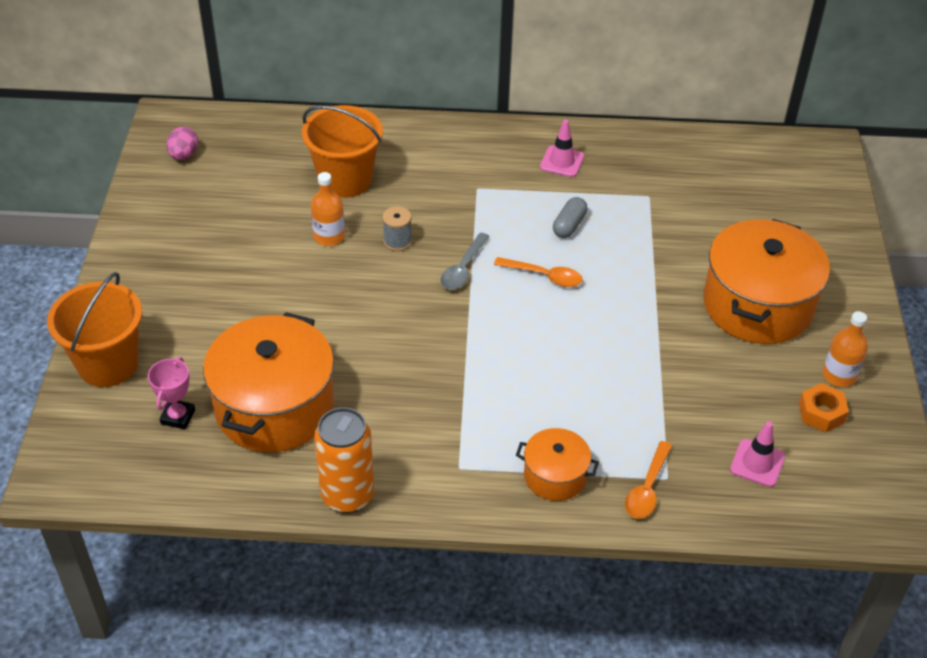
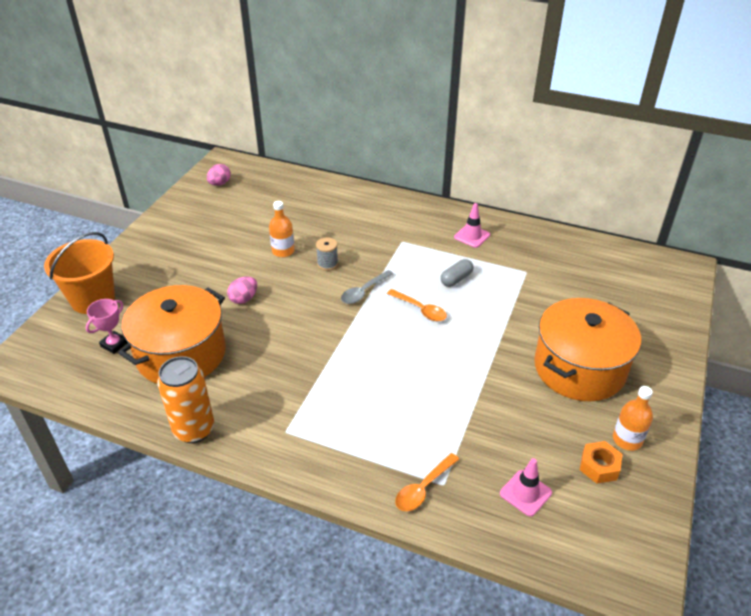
camera: 20 degrees right, 5 degrees down
orange bucket [302,105,383,198] -> none
orange pot [516,428,599,501] -> none
none -> pink egg [227,276,257,304]

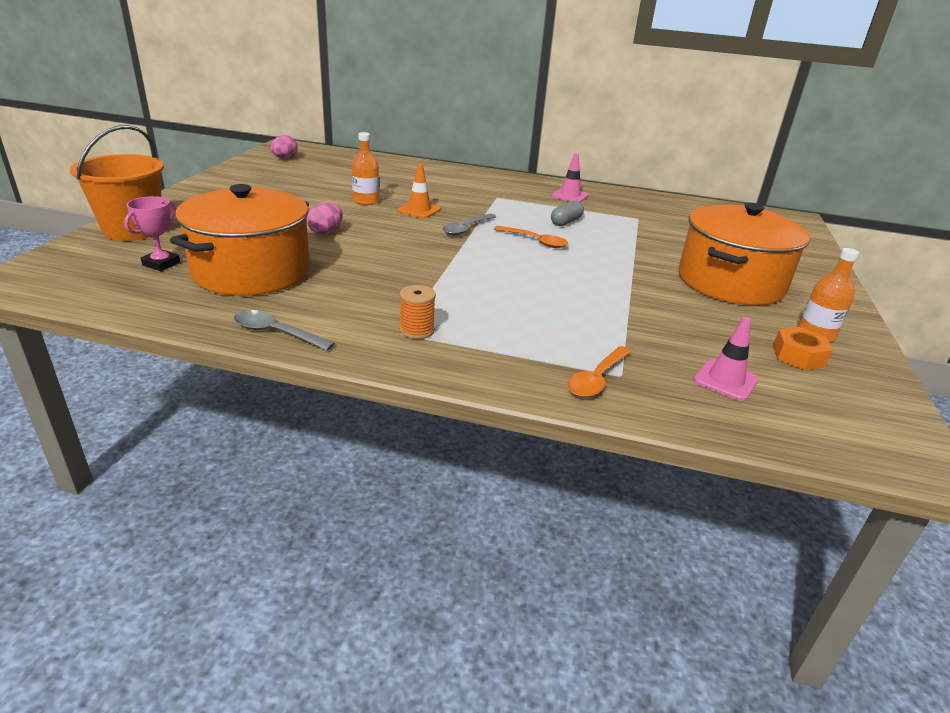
camera: 10 degrees left, 10 degrees down
orange can [157,356,214,443] -> grey spoon [234,310,335,351]
grey spool [316,237,338,271] -> orange traffic cone [398,163,441,218]
none -> orange spool [400,285,436,339]

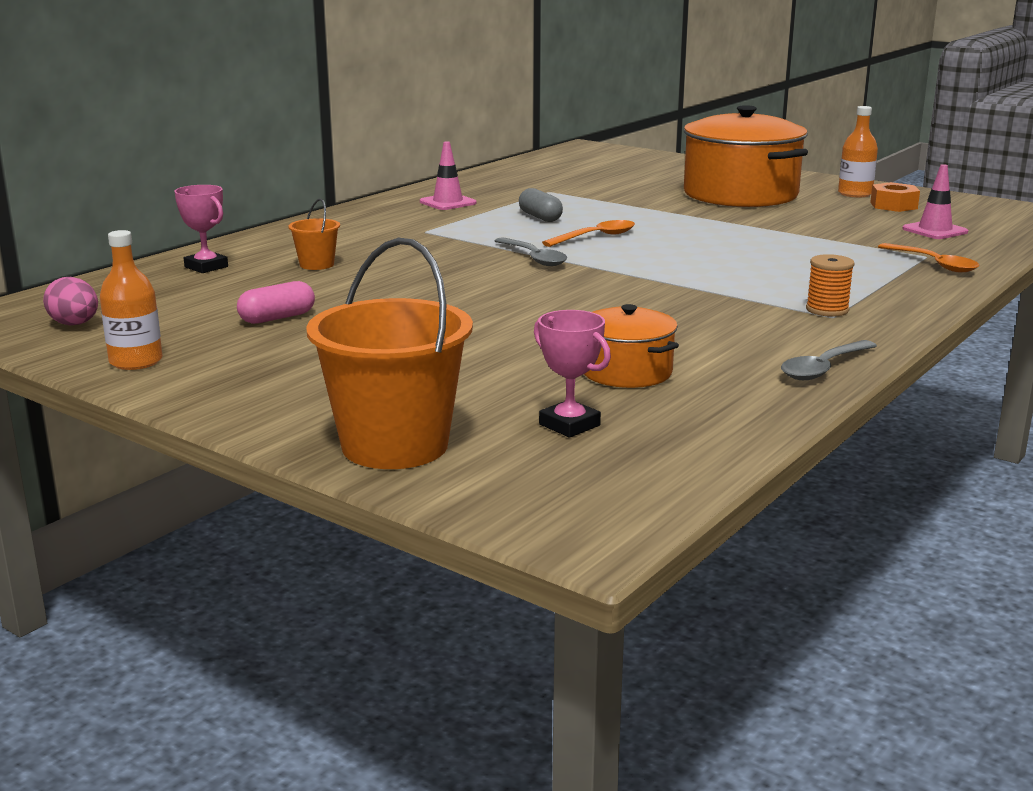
camera: 65 degrees left, 10 degrees down
orange pot [170,184,310,296] -> orange pot [584,304,679,388], size x0.51
pink egg [307,203,343,234] -> none
orange bottle [352,132,379,205] -> orange bottle moved to [100,230,163,370]
orange traffic cone [398,163,441,218] -> none
none -> pink trophy [174,185,228,273]
none -> pink capsule [237,281,315,324]
none -> orange bucket [288,198,340,270]

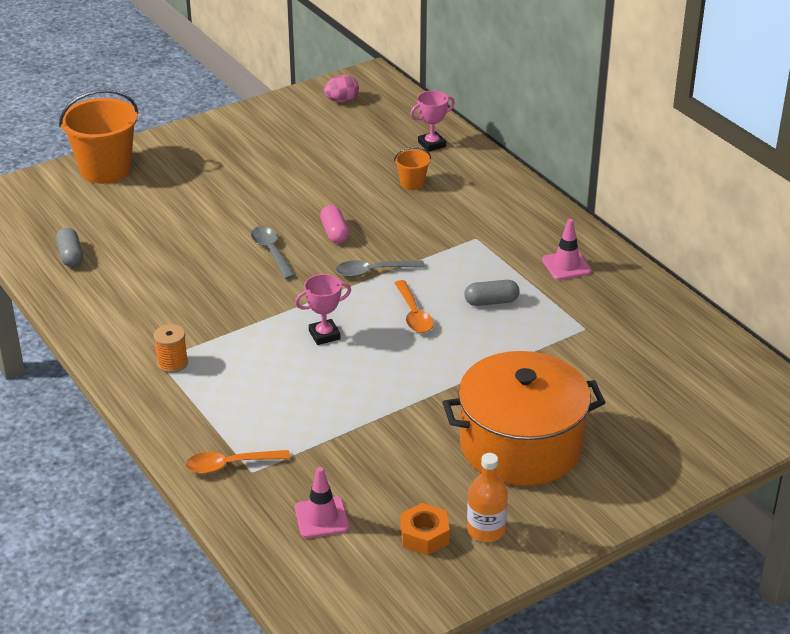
camera: 110 degrees right, 15 degrees up
orange bottle [100,230,163,370] -> none
pink capsule [237,281,315,324] -> pink capsule moved to [320,205,349,244]
pink trophy [534,310,611,438] -> pink trophy moved to [295,274,351,345]
orange pot [584,304,679,388] -> none
grey spoon [781,340,877,380] -> grey spoon moved to [251,226,295,279]
none -> grey capsule [56,227,83,267]

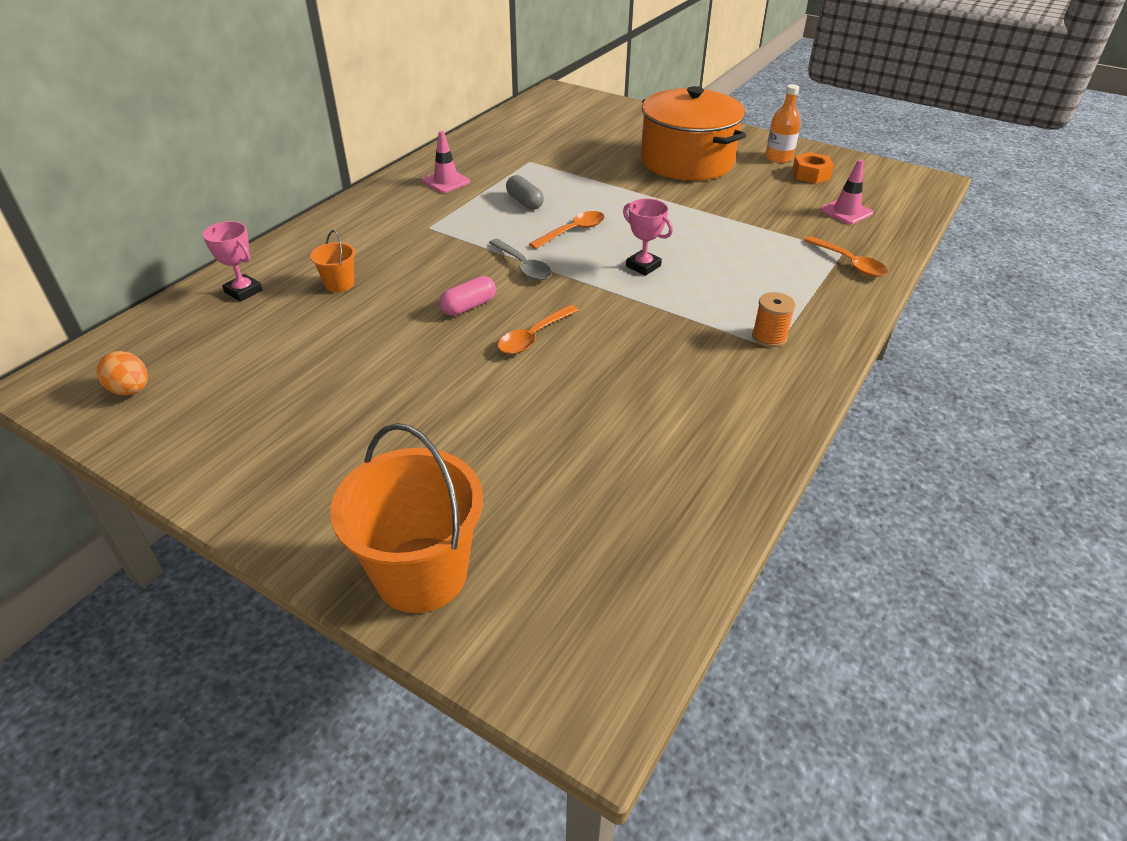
camera: 115 degrees left, 5 degrees up
grey capsule [56,227,83,267] -> none
grey spoon [251,226,295,279] -> orange spoon [497,305,578,354]
pink egg [324,75,359,102] -> orange egg [96,351,148,395]

